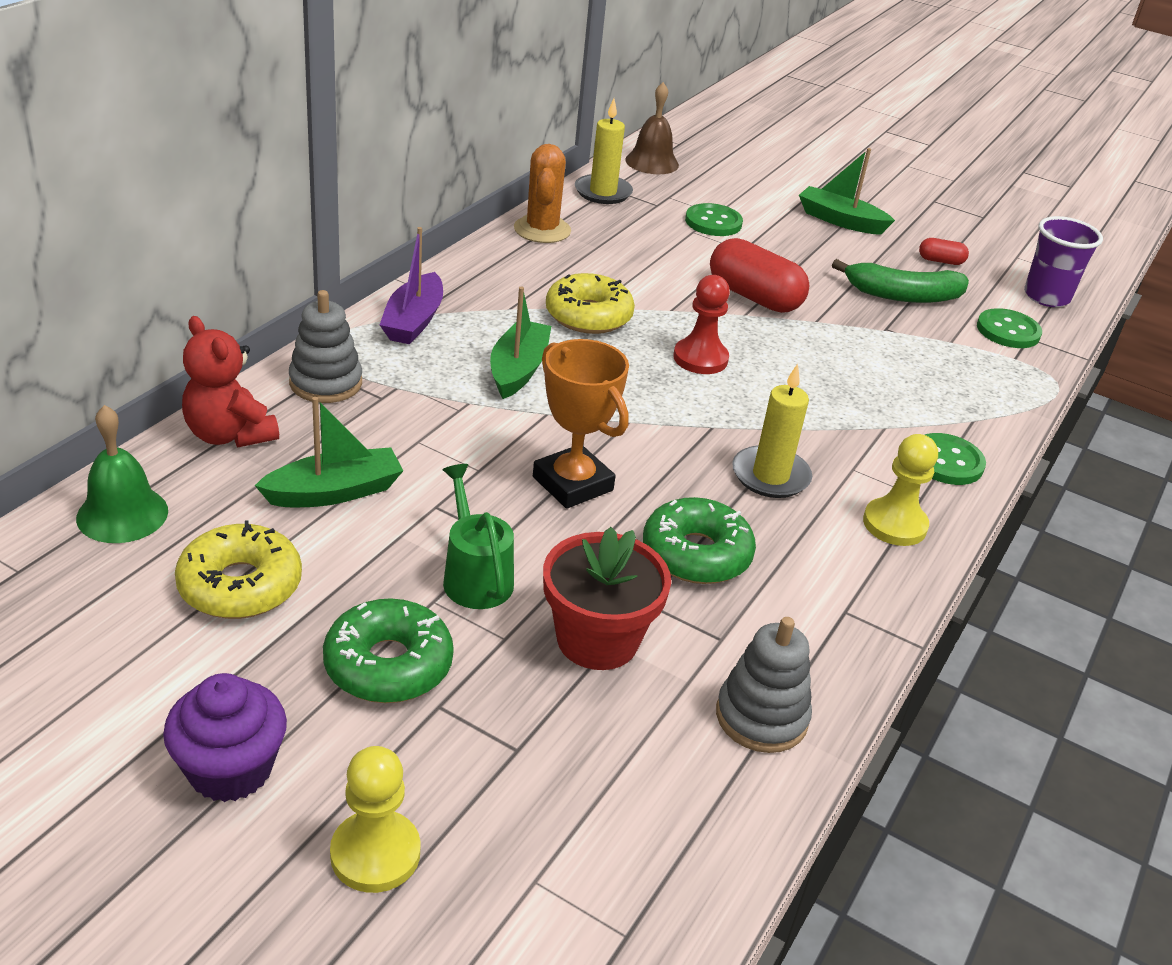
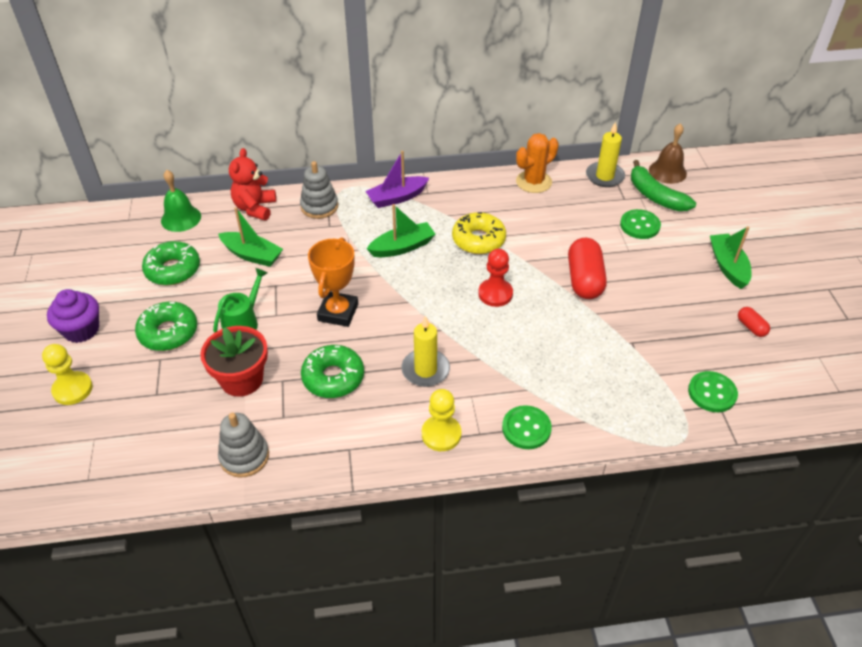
camera: 55 degrees right, 10 degrees up
yellow donut [175,520,302,619] -> green donut [142,241,200,285]
green banana [832,259,969,303] -> green banana moved to [631,160,696,211]
purple cup [1024,216,1103,307] -> none

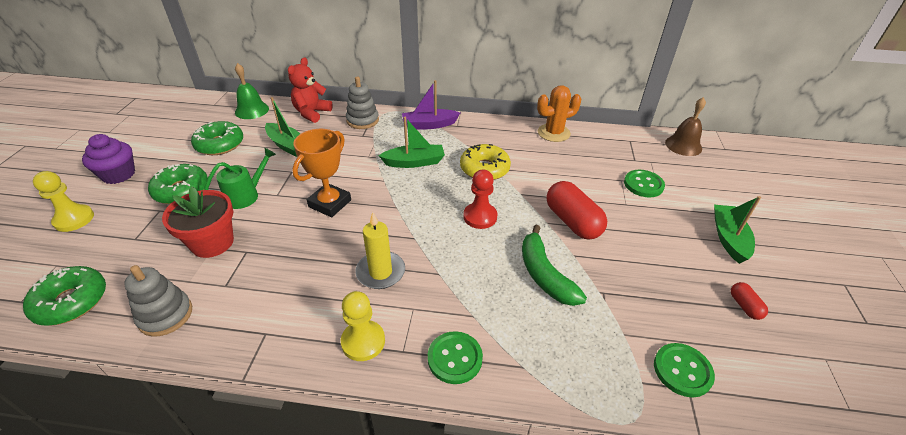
camera: 15 degrees right, 5 degrees down
green donut [301,345,364,398] -> green donut moved to [23,266,106,326]
red capsule [568,238,607,299] -> red capsule turned 45 degrees counterclockwise [546,181,607,239]
yellow candle [586,122,625,187] -> none
green banana [631,160,696,211] -> green banana moved to [522,225,587,306]

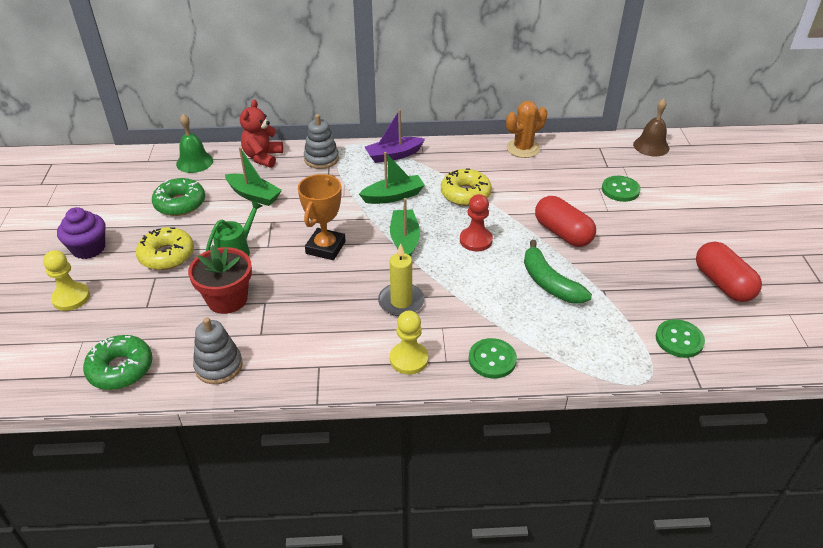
camera: 10 degrees left, 0 degrees up
green donut [148,164,208,204] -> yellow donut [136,227,194,270]
green boat [714,196,761,264] -> green boat moved to [390,198,420,257]
red capsule [731,282,768,320] -> red capsule [696,241,762,302], size x2.07

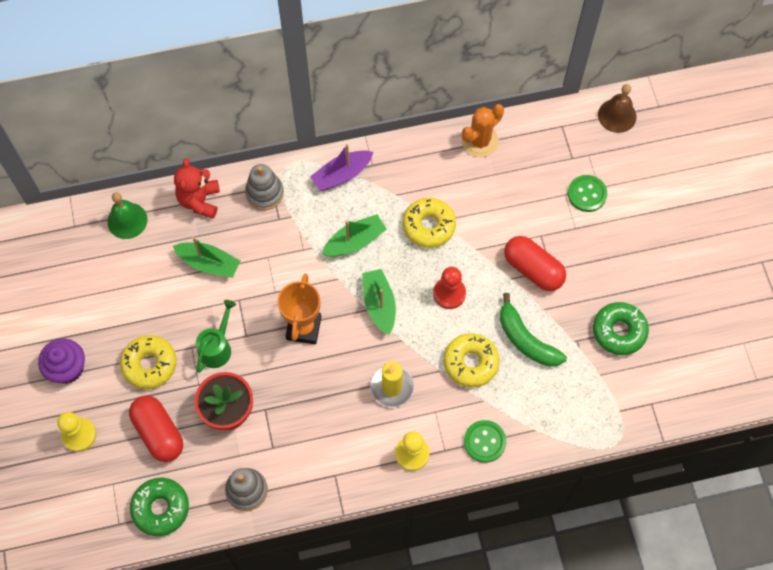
camera: 10 degrees left, 25 degrees up
green donut [152,178,205,216] -> green donut moved to [593,302,649,355]
green button [656,319,705,358] -> none
red capsule [696,241,762,302] -> red capsule moved to [129,395,183,462]
none -> yellow donut [444,333,500,388]

